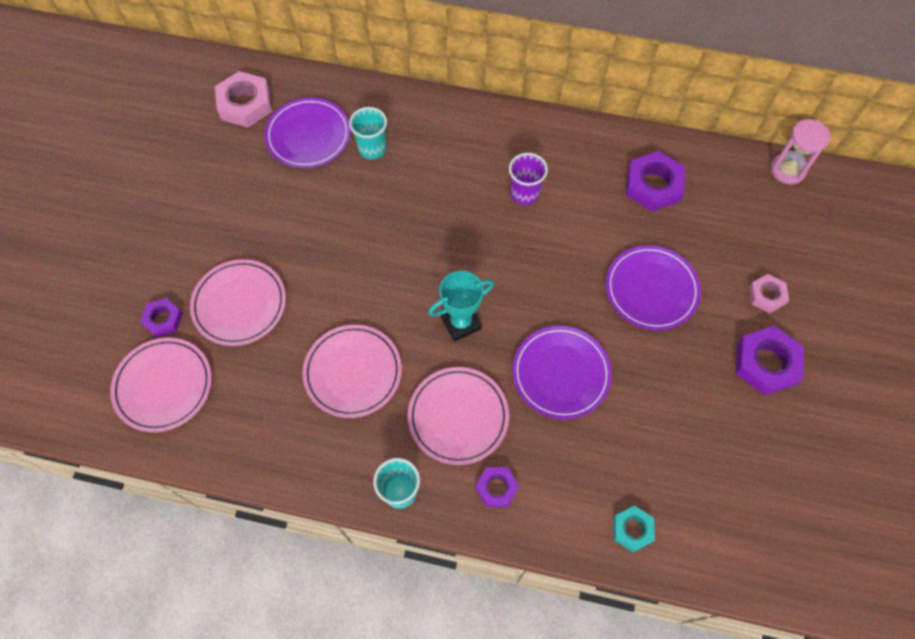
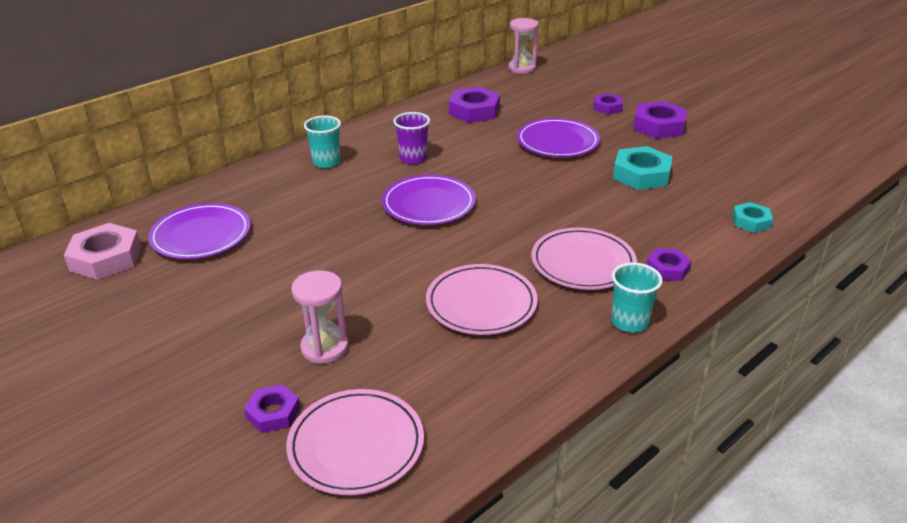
camera: 55 degrees left, 30 degrees down
pink plate [190,259,286,346] -> pink hourglass [291,270,349,364]
turquoise cup [349,107,387,159] -> turquoise cup moved to [304,116,341,168]
turquoise trophy [428,271,494,341] -> none
purple plate [512,326,612,420] -> purple plate moved to [382,175,476,225]
pink nut [749,274,789,313] -> purple nut [594,93,623,115]
none -> turquoise nut [613,146,672,190]

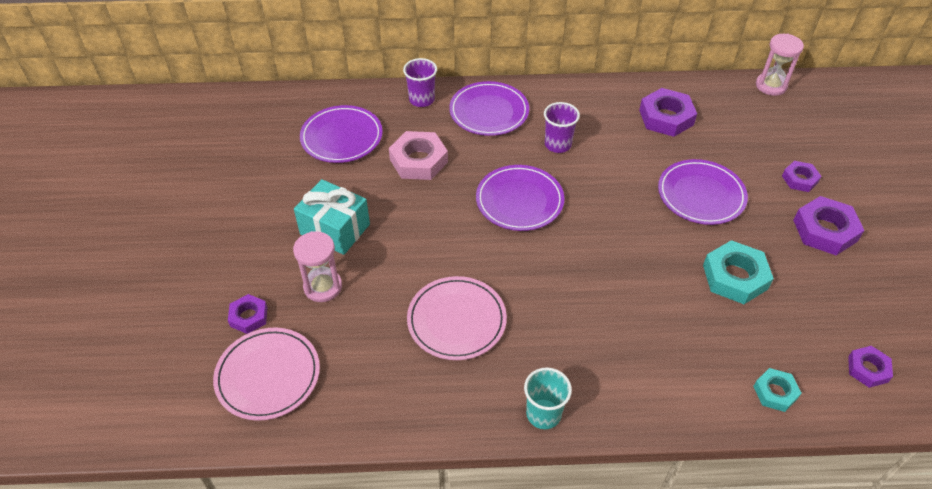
camera: 40 degrees right, 15 degrees up
pink nut [64,223,141,280] -> pink nut moved to [389,131,448,180]
turquoise cup [304,116,341,168] -> purple plate [449,81,529,136]
pink plate [531,228,637,290] -> none
purple nut [646,248,692,281] -> purple nut moved to [848,346,893,388]
none -> turquoise gift [294,179,370,255]
none -> purple cup [403,58,437,107]

